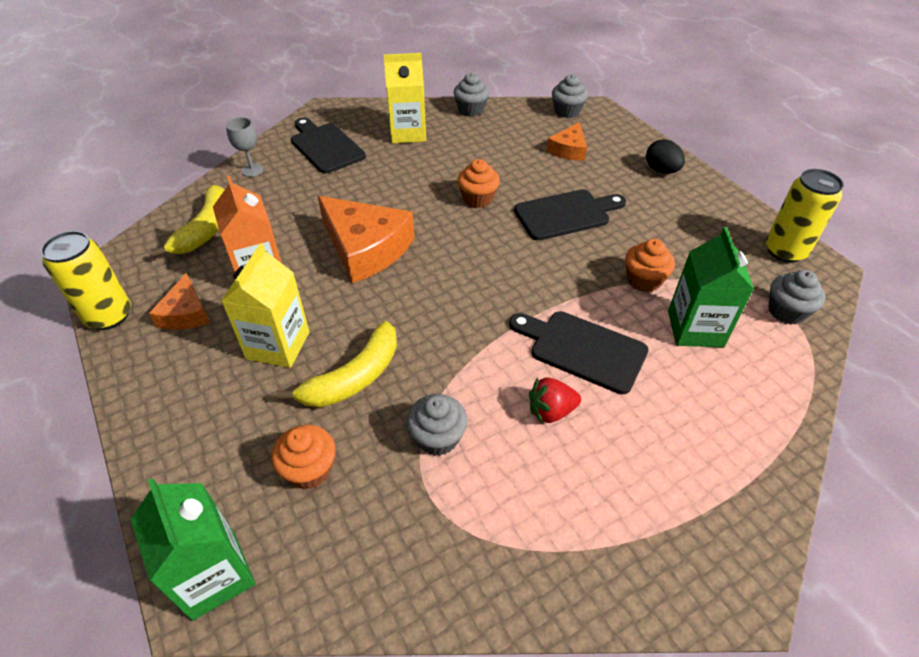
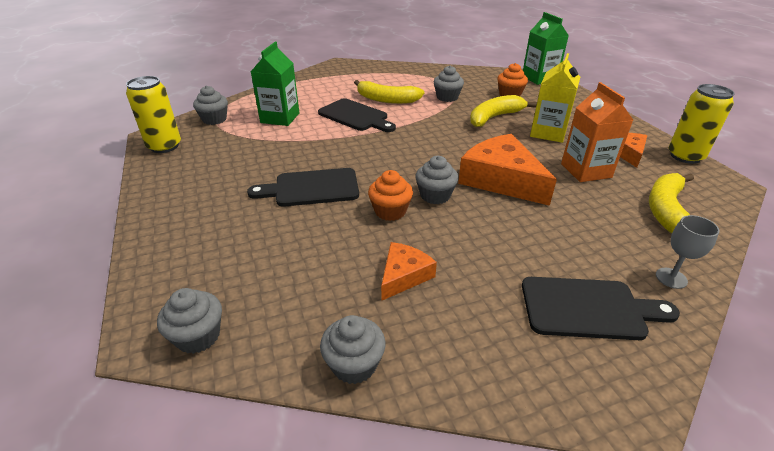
camera: 170 degrees left, 10 degrees down
black cutting board [291,118,366,174] -> black cutting board turned 60 degrees counterclockwise [522,277,680,340]
yellow carton [384,53,426,144] -> none
red strawberry [529,377,581,423] -> yellow banana [354,80,424,104]
orange cheese [546,122,587,161] -> orange cheese moved to [381,242,437,301]
orange cupcake [625,239,675,292] -> none
black egg [646,139,685,174] -> none
none -> grey cupcake [415,156,459,204]

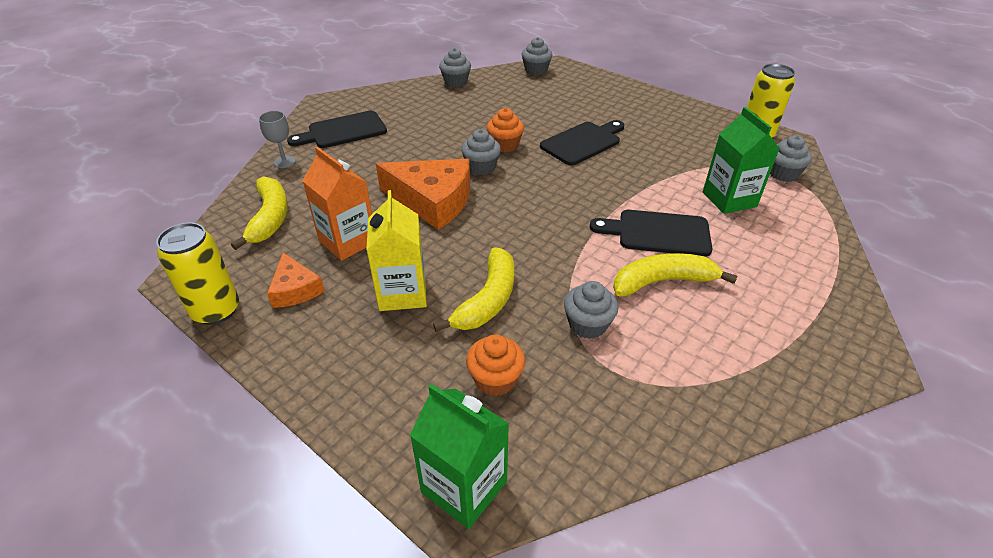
camera: 150 degrees right, 5 degrees up
orange cheese [381,242,437,301] -> none

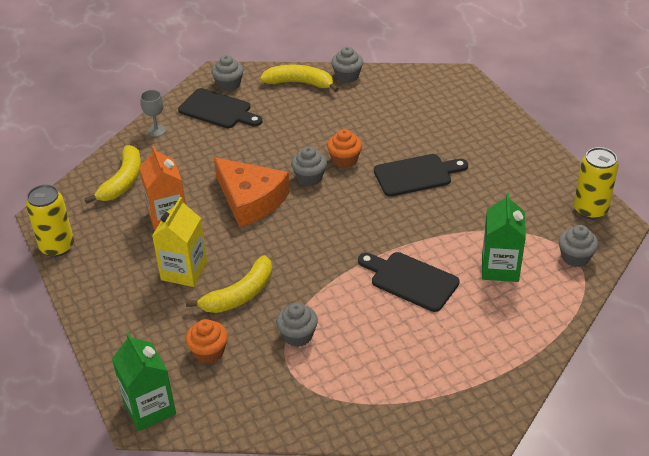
camera: 25 degrees right, 0 degrees up
orange cheese [267,253,325,308] -> none
black cutting board [287,111,387,148] -> black cutting board turned 150 degrees counterclockwise [178,88,263,128]
grey cupcake [522,37,552,75] -> grey cupcake moved to [211,55,244,91]
yellow banana [613,253,737,296] -> yellow banana moved to [260,65,339,92]

